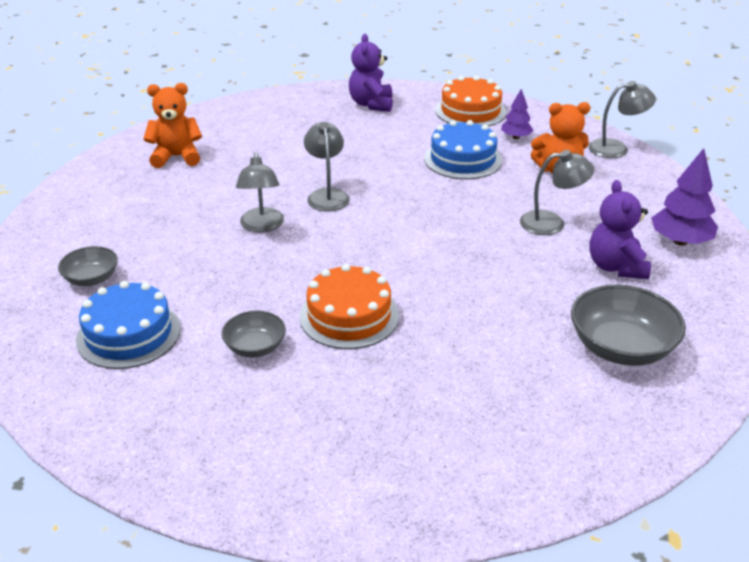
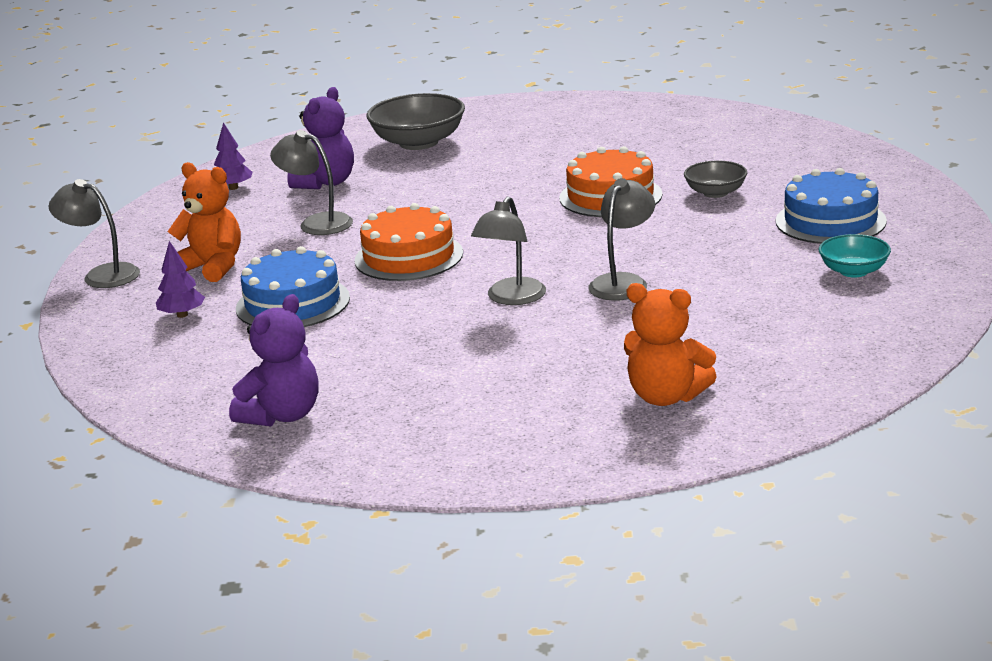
camera: 145 degrees left, 10 degrees down
grey bowl [58,246,118,286] -> turquoise bowl [819,234,891,277]
orange cake [435,75,506,126] -> orange cake moved to [354,203,463,281]
purple tree [651,148,718,246] -> purple tree [214,122,252,190], size x0.60

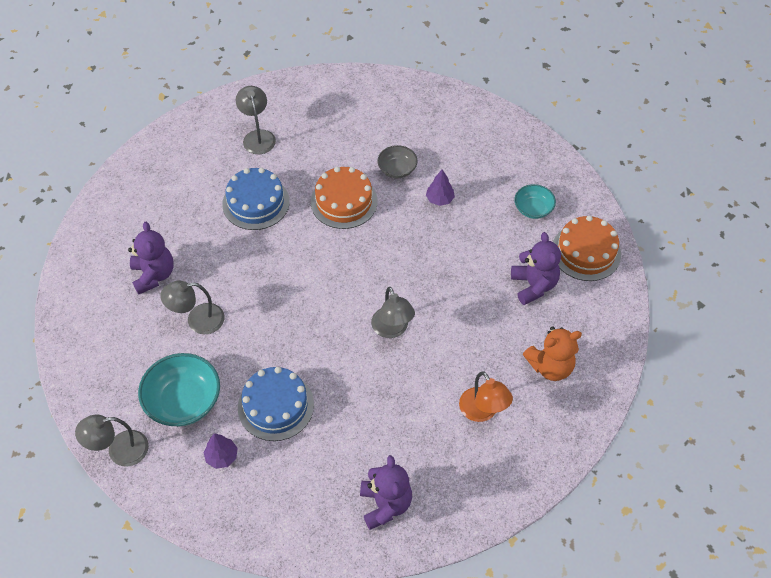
camera: 45 degrees left, 30 degrees up
orange teddy bear [167,162,241,282] -> turquoise bowl [138,353,220,426]
purple tree [214,122,252,190] -> purple tree moved to [426,169,455,206]
orange cake [354,203,463,281] -> orange cake moved to [553,215,621,281]
grey bowl [367,93,465,150] -> none
grey lamp [588,178,655,301] -> grey lamp moved to [236,86,276,155]
blue cake [776,168,887,244] -> blue cake moved to [222,168,290,230]
none -> orange lamp [459,372,513,422]
none -> purple teddy bear [511,232,561,305]

